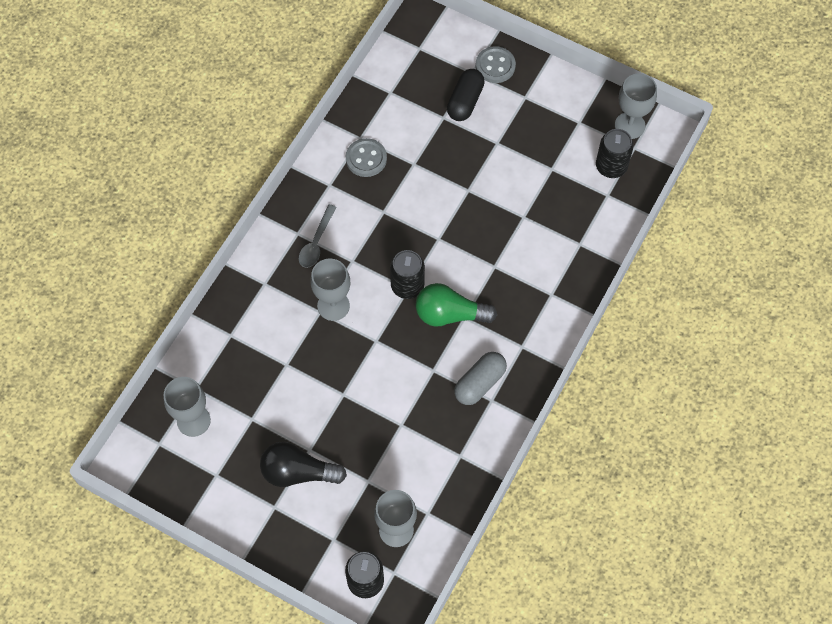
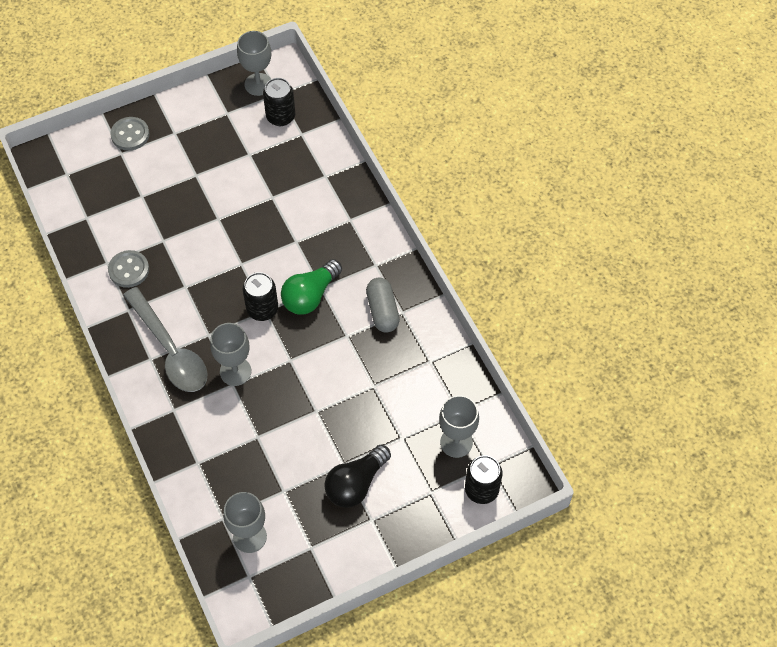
camera: 55 degrees left, 5 degrees down
grey spoon [299,204,337,268] -> grey spoon [123,287,208,392], size x1.89
black capsule [447,69,485,121] -> none

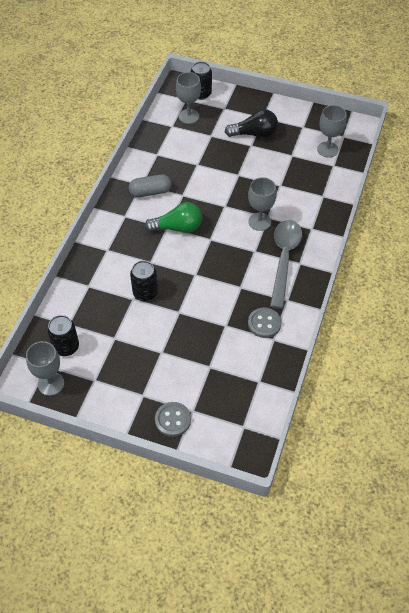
camera: 135 degrees left, 5 degrees down
black can [243,272,278,321] -> black can moved to [130,261,158,301]
grey capsule [366,278,400,333] -> grey capsule turned 45 degrees clockwise [129,174,172,197]

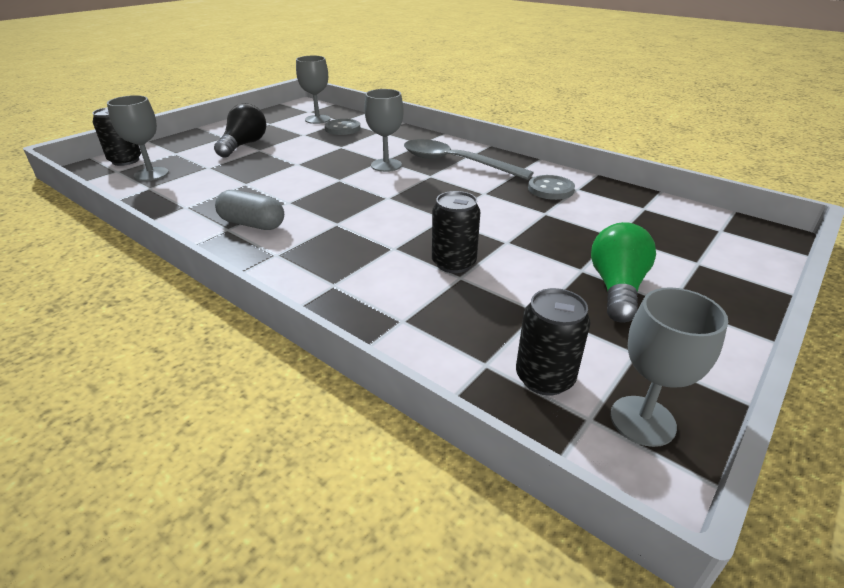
camera: 70 degrees left, 20 degrees down
grey capsule [129,174,172,197] -> grey capsule turned 75 degrees counterclockwise [215,190,284,230]
green light bulb [144,202,202,233] -> green light bulb moved to [591,222,656,323]
grey button [155,402,191,437] -> grey button moved to [325,119,360,135]

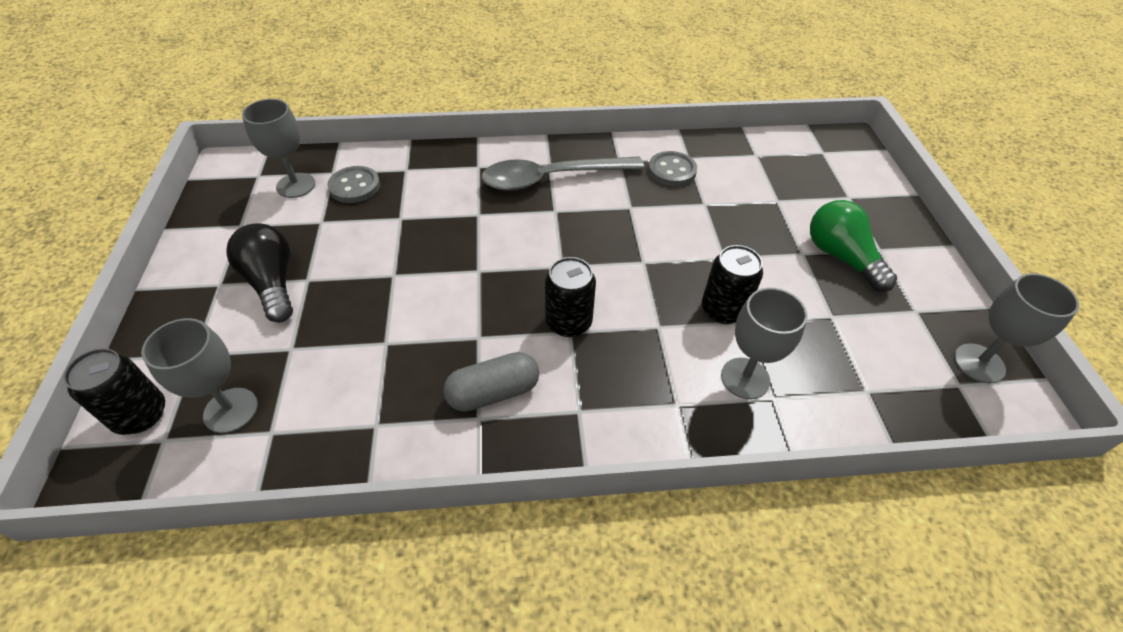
camera: 45 degrees left, 15 degrees up
grey goblet [364,89,404,172] -> grey goblet moved to [721,288,807,399]
black can [516,288,591,396] -> black can moved to [545,257,596,337]

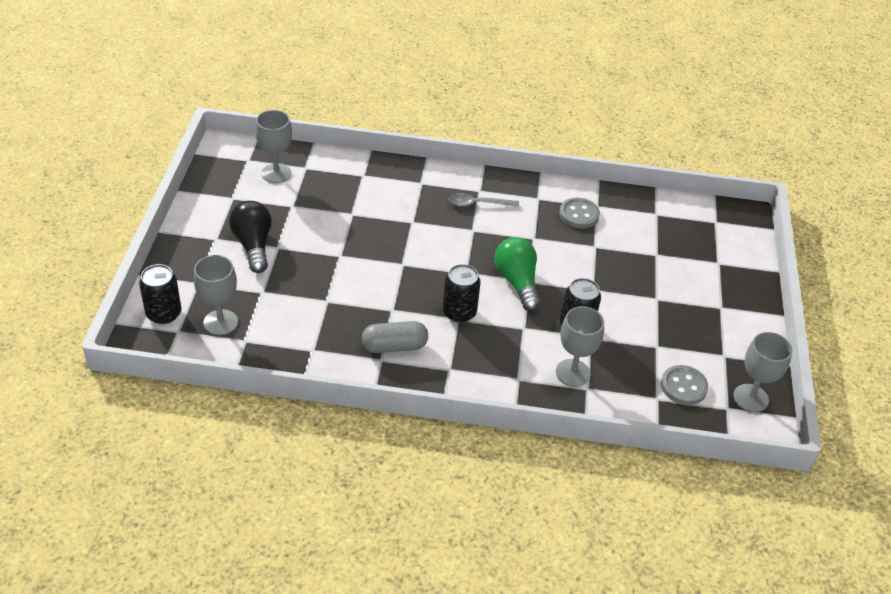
camera: 10 degrees right, 5 degrees down
grey button [327,166,380,203] -> grey button moved to [661,365,709,405]
grey spoon [481,156,644,191] -> grey spoon [448,193,519,207], size x0.53
green light bulb [810,200,897,292] -> green light bulb moved to [494,237,541,311]

